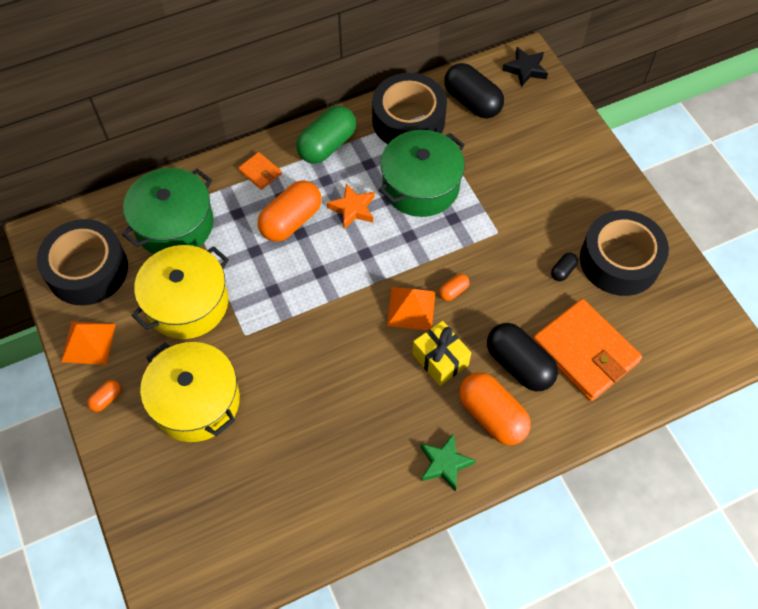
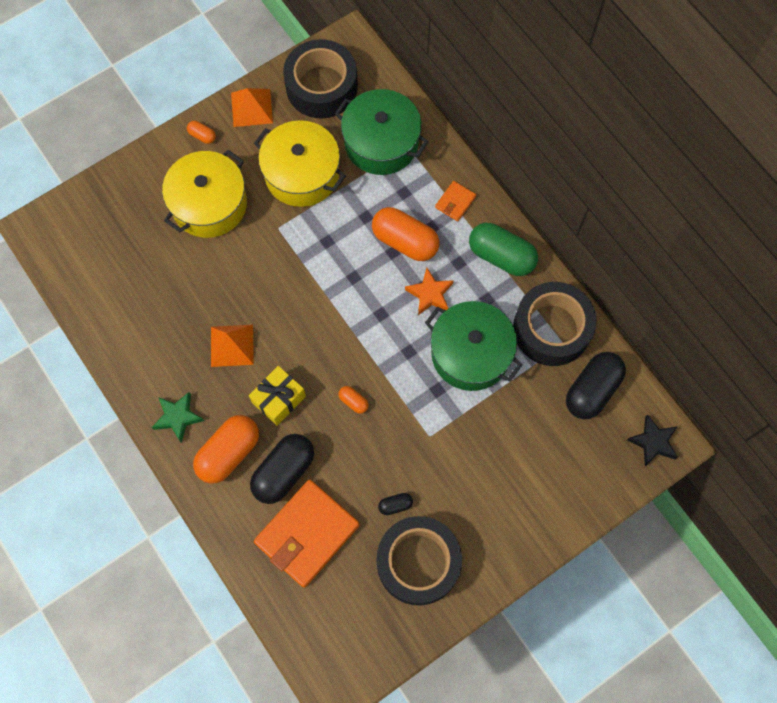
camera: 80 degrees right, 10 degrees up
orange pyramid [387,287,436,330] -> orange pyramid moved to [211,325,254,367]
black capsule [551,253,578,281] -> black capsule turned 45 degrees counterclockwise [378,493,413,515]

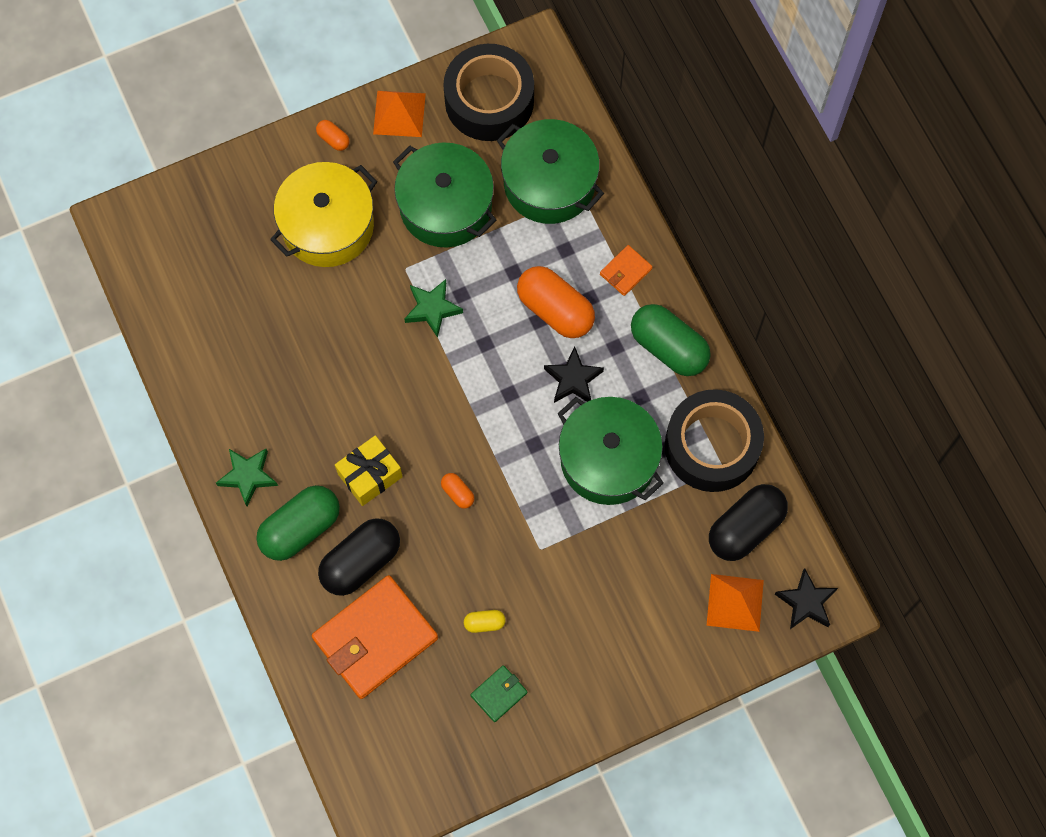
camera: 10 degrees right, 0 degrees up
orange capsule [193,415,259,484] -> green capsule [256,485,340,561]
orange pyramid [211,325,254,367] -> orange pyramid moved to [706,574,764,632]
yellow pot [254,120,346,207] -> green pot [393,142,496,248]
black tape [377,516,462,605] -> green wallet [470,665,527,722]
black capsule [378,493,413,515] -> yellow capsule [464,610,506,633]
orange star [405,268,454,315] -> black star [544,347,604,403]
none -> green star [404,279,463,338]

